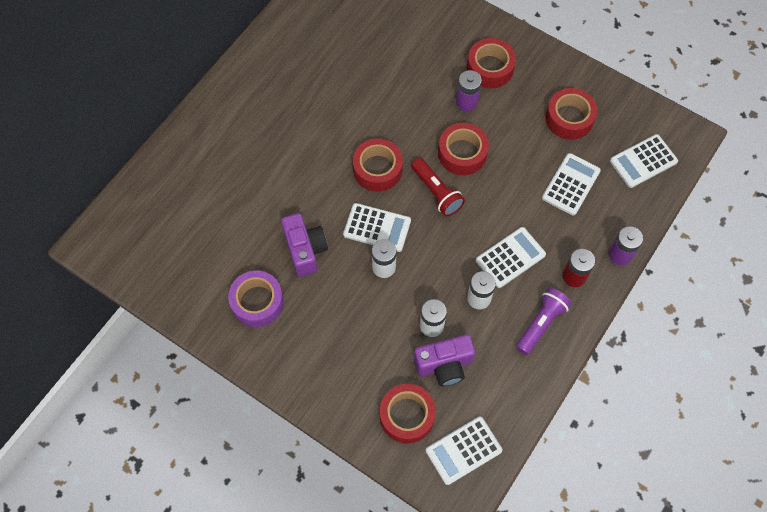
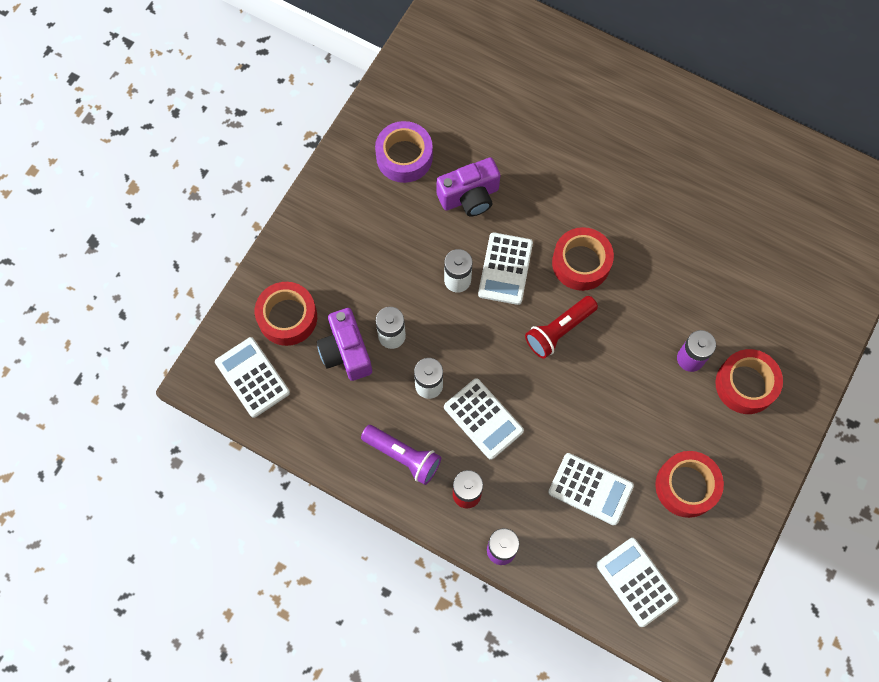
camera: 85 degrees right, 5 degrees up
red tape [438,123,489,175] -> none

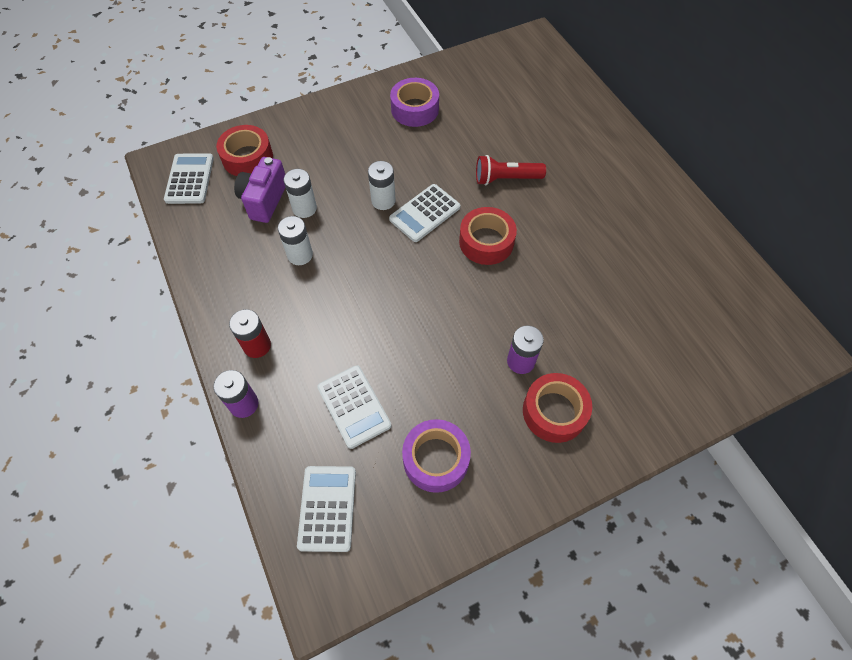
camera: 35 degrees right, 10 degrees down
purple flashlight [361,425,441,485] -> none
purple camera [437,157,501,216] -> none
white calculator [444,378,524,460] -> none
red flashlight [525,296,598,359] -> red flashlight moved to [476,155,546,185]
red tape [655,451,724,518] -> purple tape [402,419,471,493]

